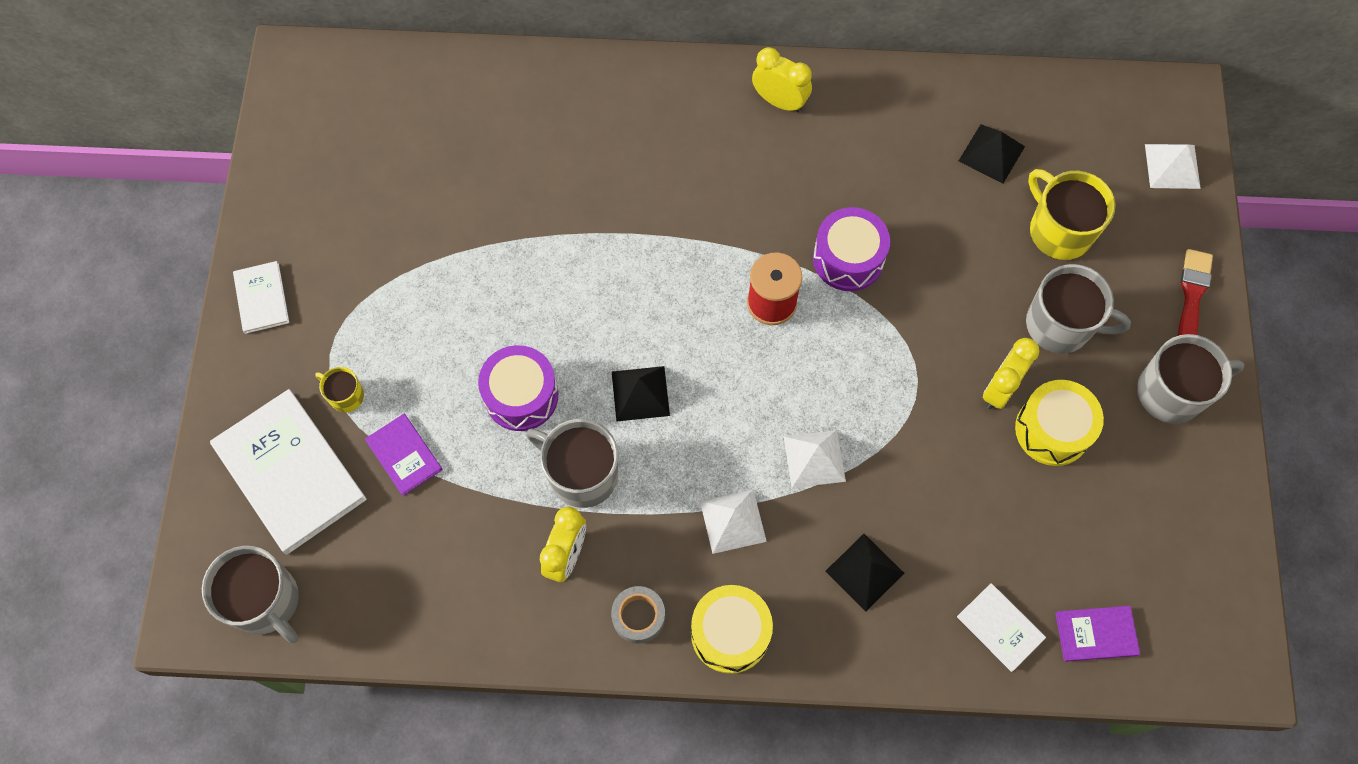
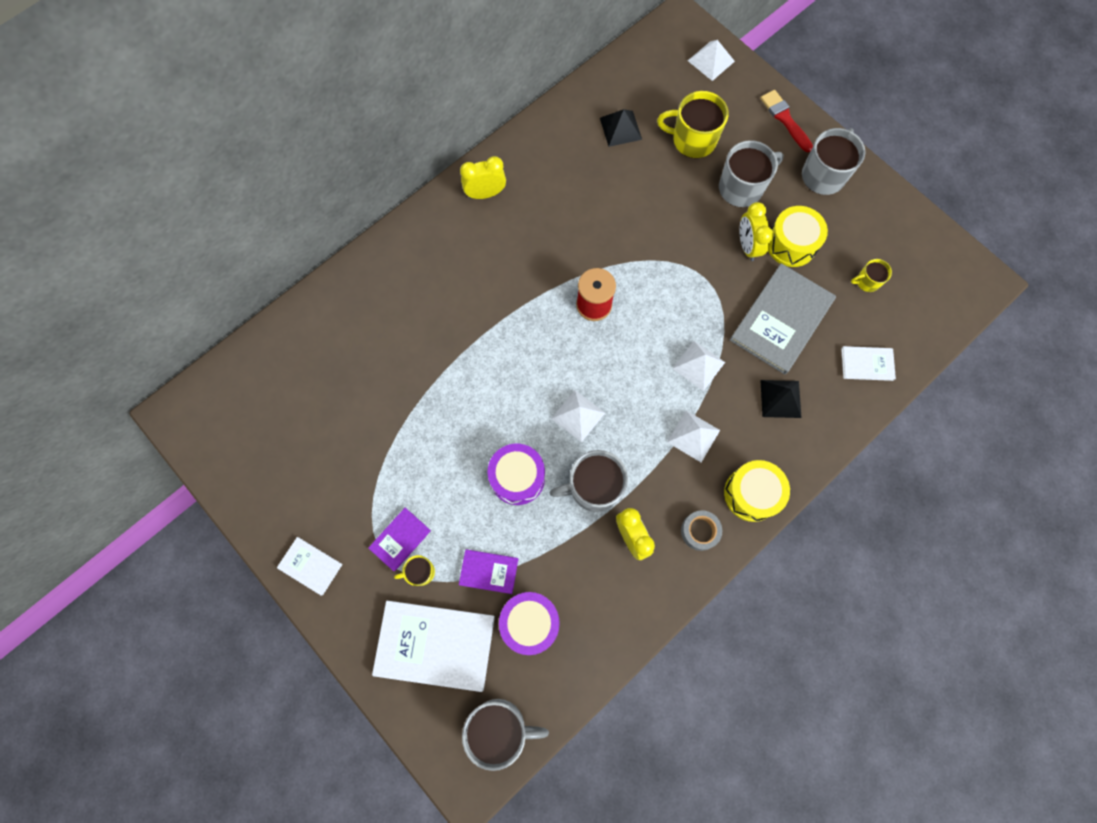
camera: 45 degrees left, 5 degrees up
black pyramid [612,366,670,422] -> white pyramid [551,390,605,443]
purple drum [813,207,890,291] -> purple drum moved to [499,592,560,655]
purple book [1055,606,1140,662] -> purple book moved to [368,508,431,571]
none -> grey book [730,263,836,375]
none -> yellow mug [851,259,892,292]

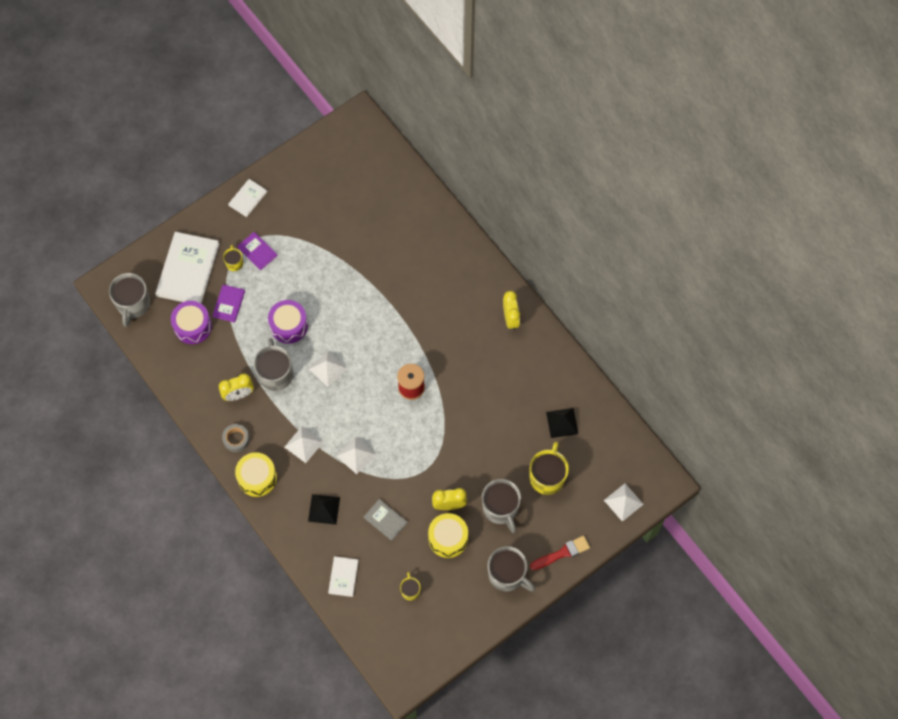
camera: 95 degrees right, 5 degrees down
grey book [730,263,836,375] -> grey book [364,499,407,541], size x0.50

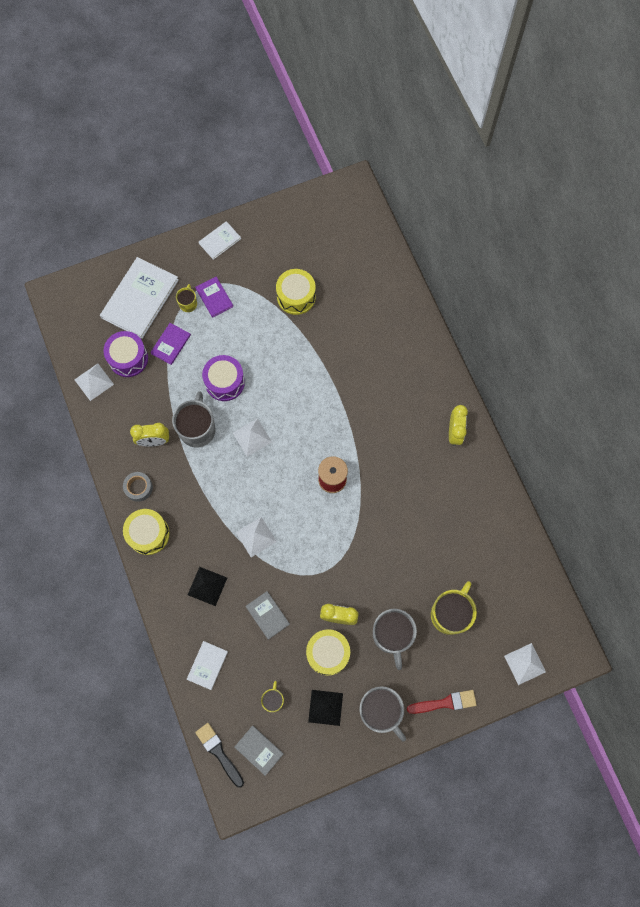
camera: 15 degrees right, 5 degrees up
grey mug [109,273,150,327] -> none
white pyramid [284,426,323,463] -> white pyramid moved to [74,364,114,401]
black pyramid [546,408,578,438] -> black pyramid moved to [308,690,343,726]
none -> black brush [195,723,244,788]
none -> grey book [235,726,284,776]
none -> yellow drum [276,269,316,315]

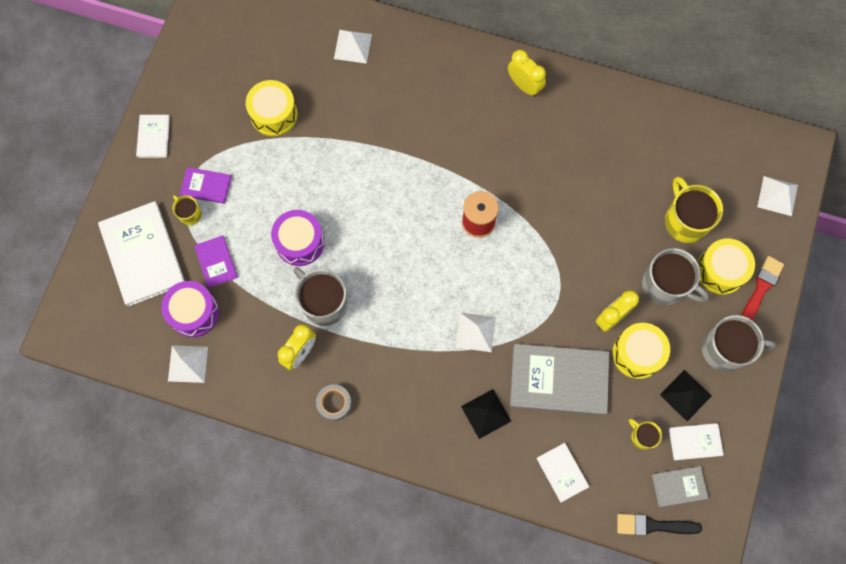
camera: 50 degrees left, 0 degrees up
yellow drum [123,509,170,555] -> yellow drum moved to [697,238,755,295]
white pyramid [233,418,272,457] -> white pyramid moved to [334,30,372,64]
grey book [246,591,290,640] -> grey book [510,344,609,415], size x1.98
none -> white book [669,423,724,460]

